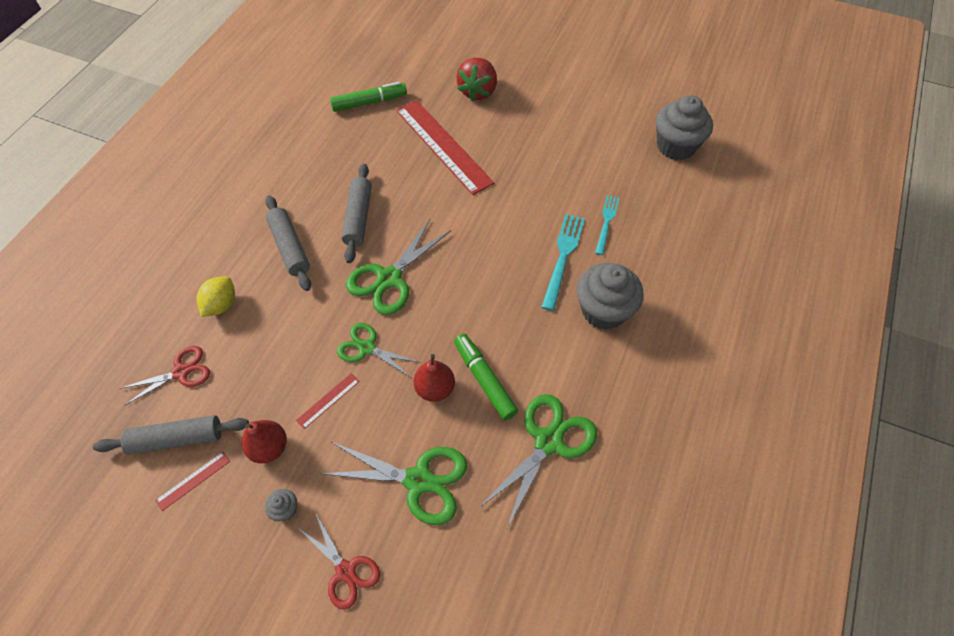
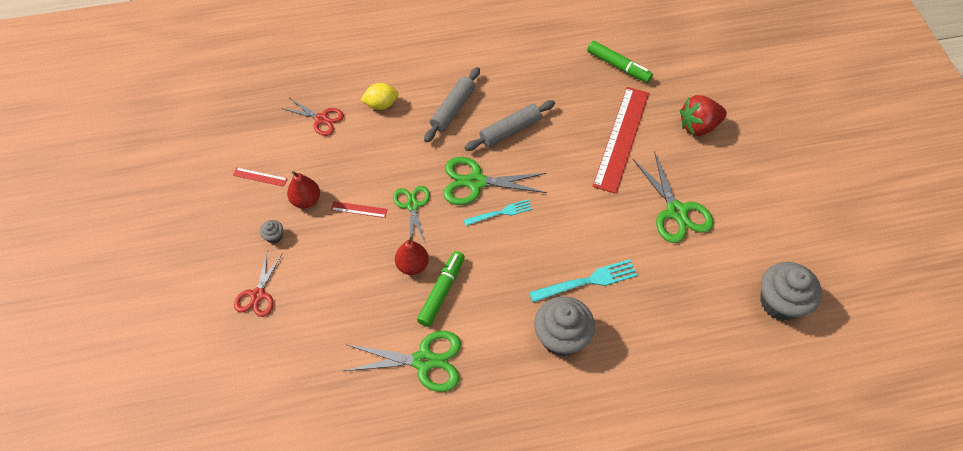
camera: 55 degrees right, 0 degrees up
grey rolling pin [93,415,249,455] -> none
green scissors [320,442,467,525] -> green scissors moved to [633,151,714,243]
turquoise fork [595,195,619,255] -> turquoise fork moved to [464,199,532,226]

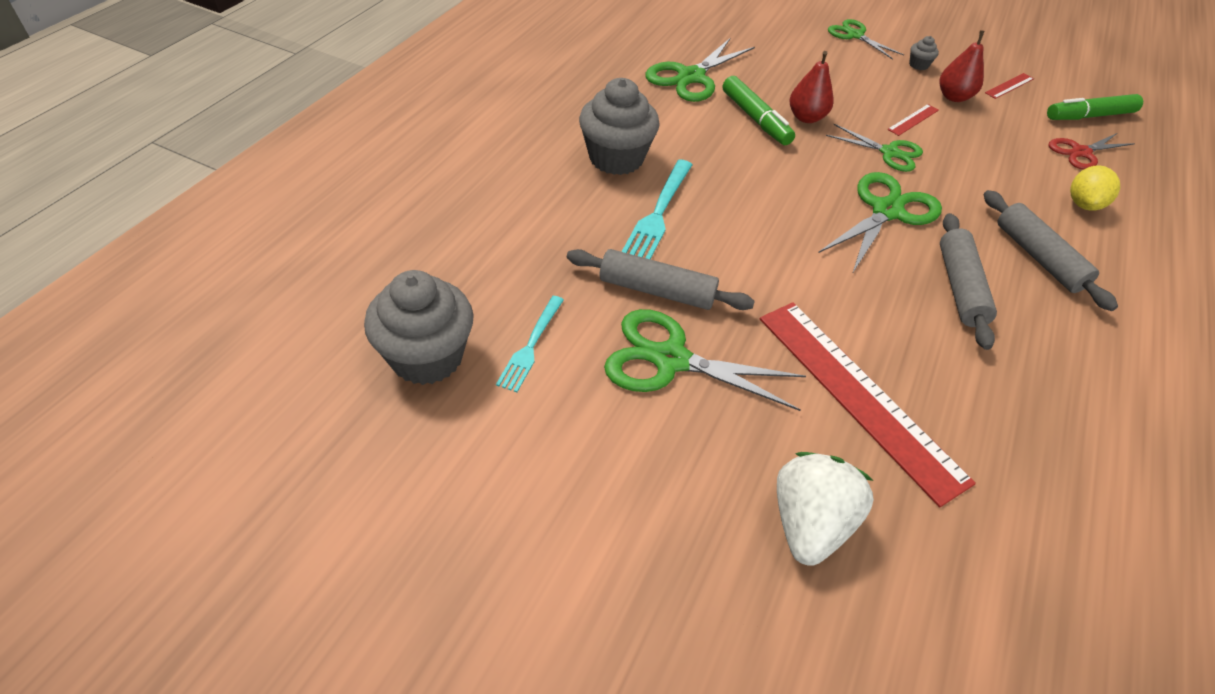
camera: 125 degrees right, 10 degrees down
red scissors [234,253,283,317] -> green scissors [828,19,904,60]
turquoise fork [464,199,532,226] -> turquoise fork moved to [496,296,564,392]
green marker [587,41,653,83] -> green marker moved to [1047,94,1143,120]
red strawberry [680,95,727,136] -> white strawberry [777,452,874,566]
none -> grey rolling pin [567,249,755,310]

